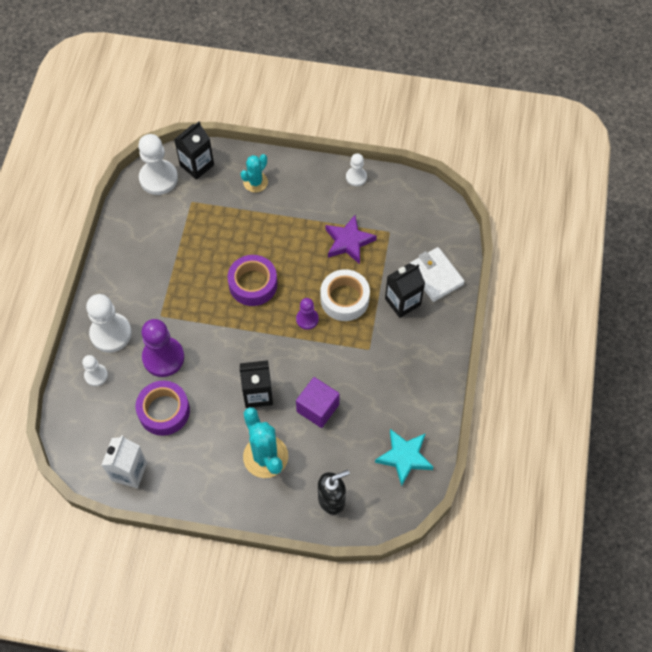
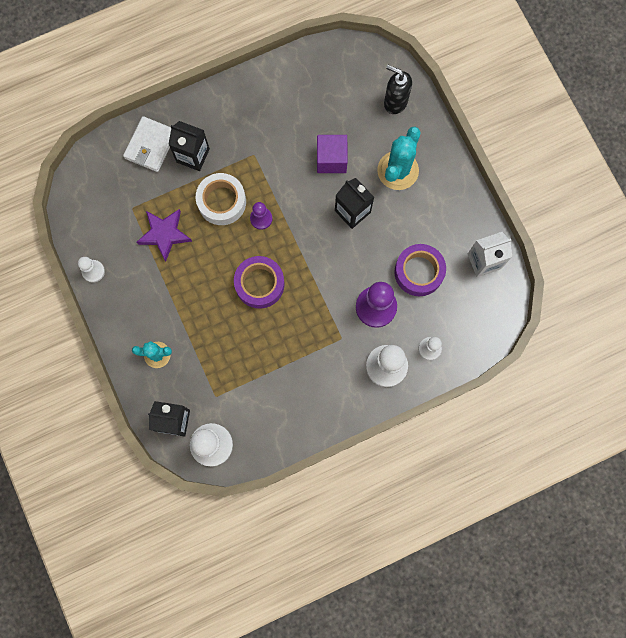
camera: 125 degrees left, 15 degrees up
turquoise star [375,429,433,486] -> none

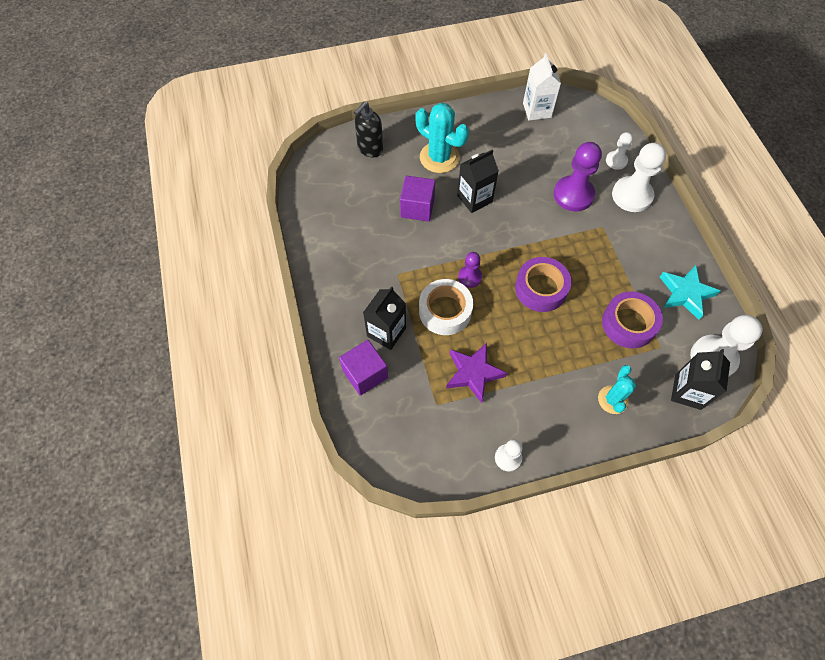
camera: 80 degrees left, 15 degrees down
white wallet [123,116,171,172] -> purple cube [339,340,388,396]
purple tape [394,244,446,296] -> purple tape moved to [602,291,663,348]
none -> turquoise star [660,265,720,320]

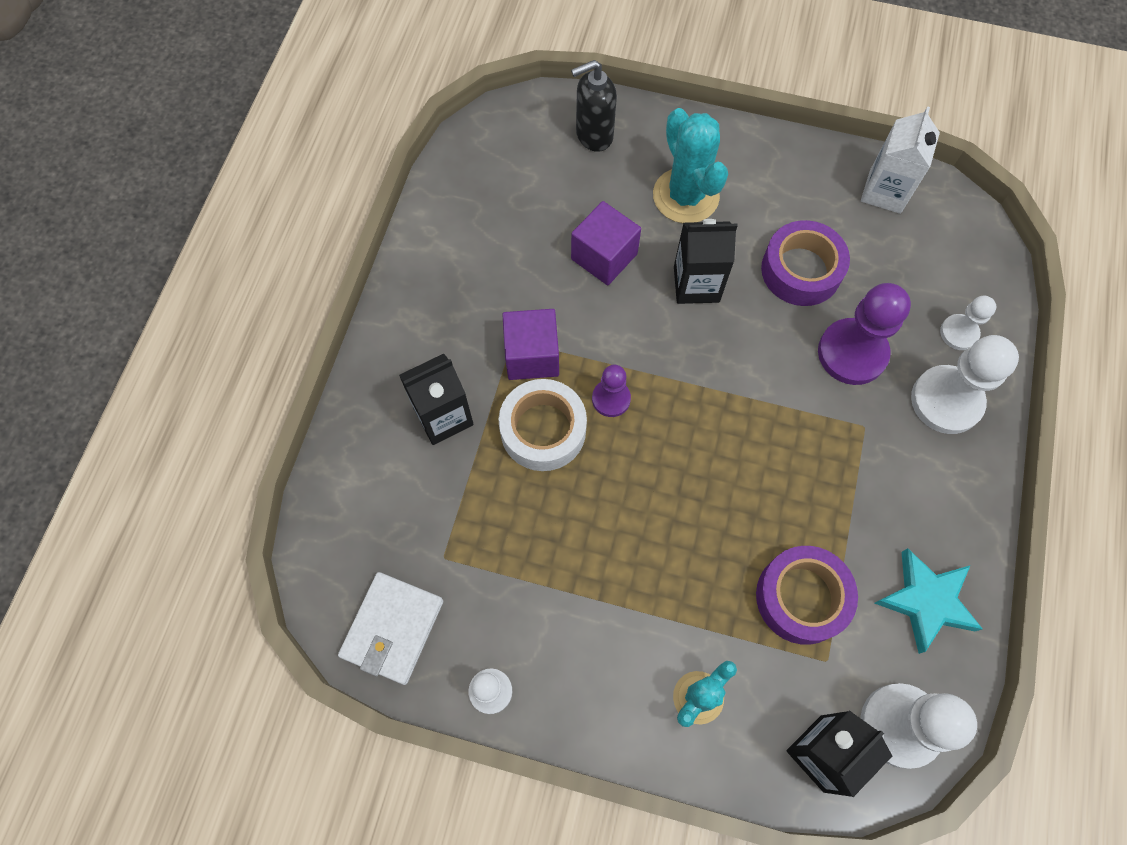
camera: 30 degrees right, 5 degrees up
purple cube [339,340,388,396] -> purple cube moved to [502,309,559,380]
purple star [446,343,507,403] -> none
purple tape [515,257,571,312] -> purple tape moved to [761,220,850,306]
none -> white wallet [338,572,443,685]

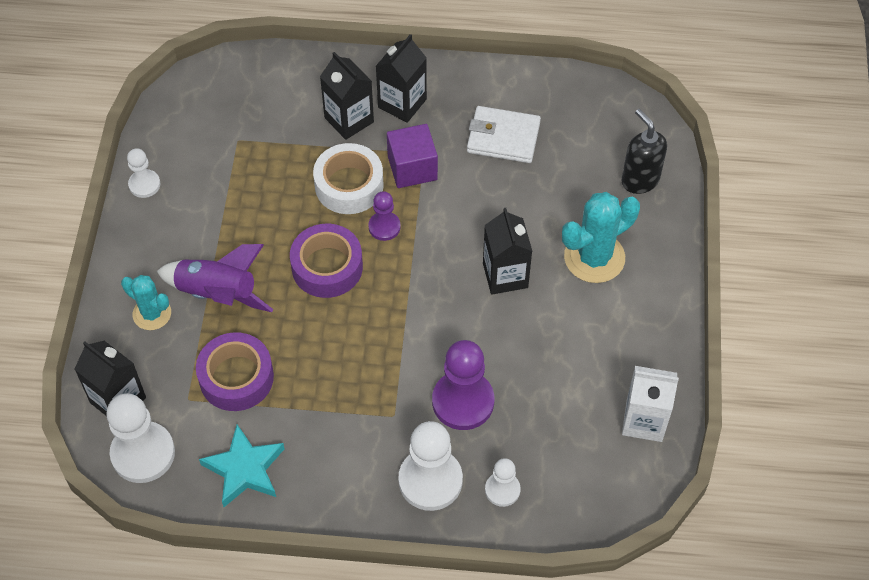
camera: 80 degrees right, 10 degrees down
white wallet [338,572,443,685] -> white wallet moved to [467,106,541,163]
purple cube [571,201,641,285] -> none
purple tape [761,220,850,306] -> purple tape moved to [290,224,363,298]
none -> purple rocket [157,244,273,312]
none -> black carton [376,34,427,123]

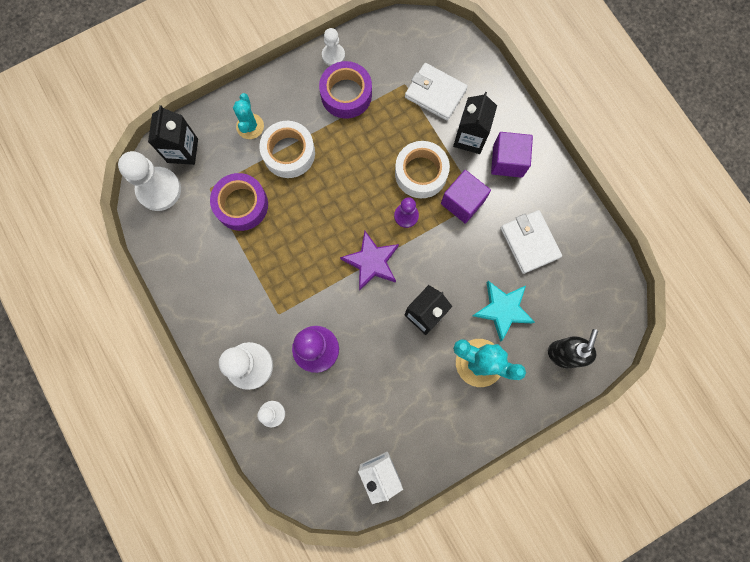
camera: 55 degrees right, 20 degrees up
purple rocket [157,244,273,312] -> white tape [259,121,315,178]
turquoise star [199,424,285,507] -> turquoise star moved to [473,281,535,342]
purple tape [290,224,363,298] -> purple tape moved to [319,61,372,119]
black carton [376,34,427,123] -> purple cube [491,132,533,178]
none -> purple star [340,231,399,291]
none -> white wallet [405,63,468,121]

